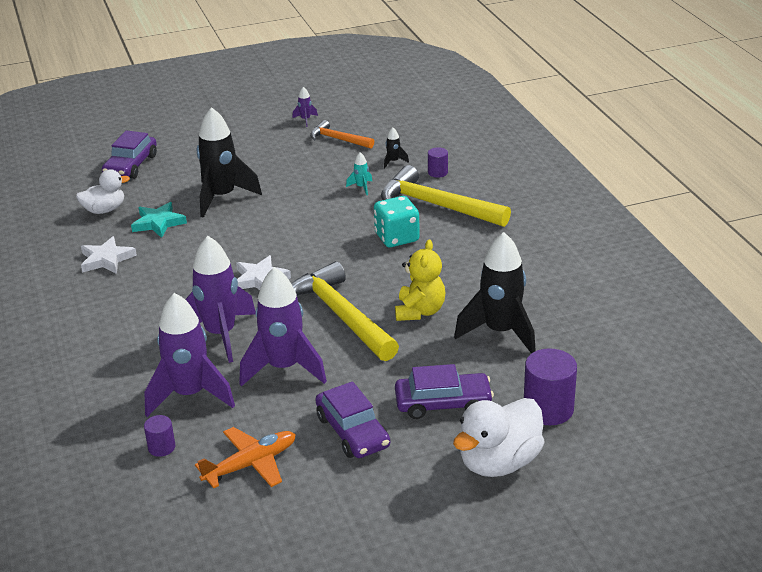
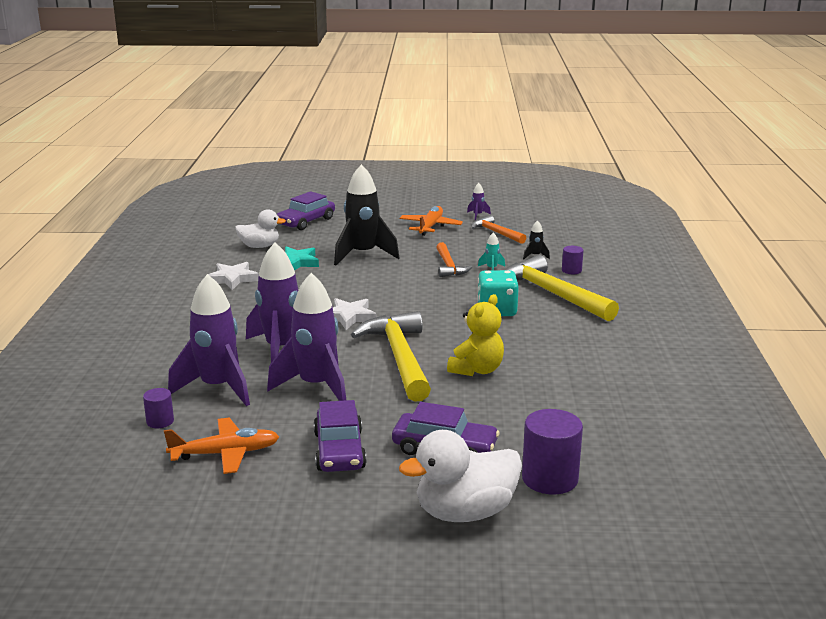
camera: 20 degrees right, 10 degrees down
black rocket [454,232,536,354] -> none
none -> orange plane [400,206,463,236]
none -> orange hammer [436,242,472,277]

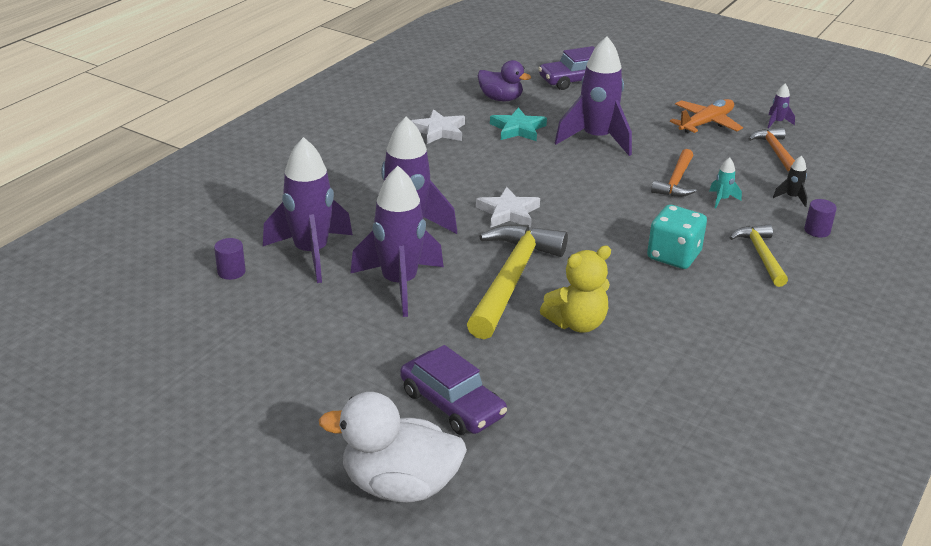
camera: 30 degrees right, 10 degrees up
orange plane [164,418,279,474] -> none
white duck [235,209,286,248] -> purple duck [478,60,531,101]
purple car [314,400,367,472] -> none
black rocket [334,164,399,266] -> purple rocket [555,36,632,156]
yellow hammer [505,255,619,322] -> yellow hammer [729,224,788,287], size x0.55
purple cylinder [522,409,583,495] -> none

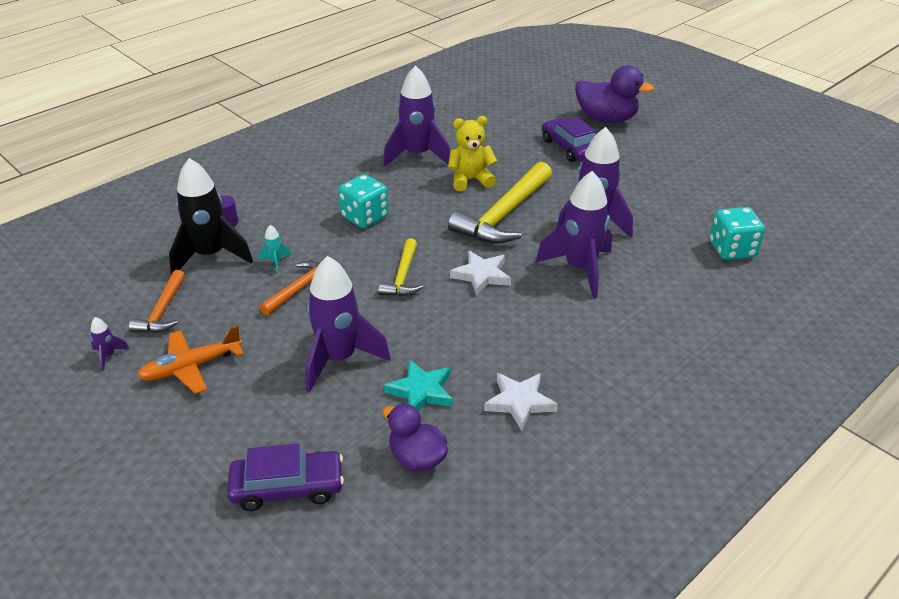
camera: 165 degrees left, 5 degrees up
purple cylinder [214,238,246,280] -> turquoise dice [709,207,765,260]
purple rocket [263,137,353,283] -> purple rocket moved to [383,65,450,167]
white duck [319,392,467,502] -> purple duck [575,65,654,123]
yellow hammer [729,224,788,287] -> yellow hammer moved to [378,238,423,296]
black rocket [773,155,807,207] -> black rocket [169,158,253,275], size x2.47

